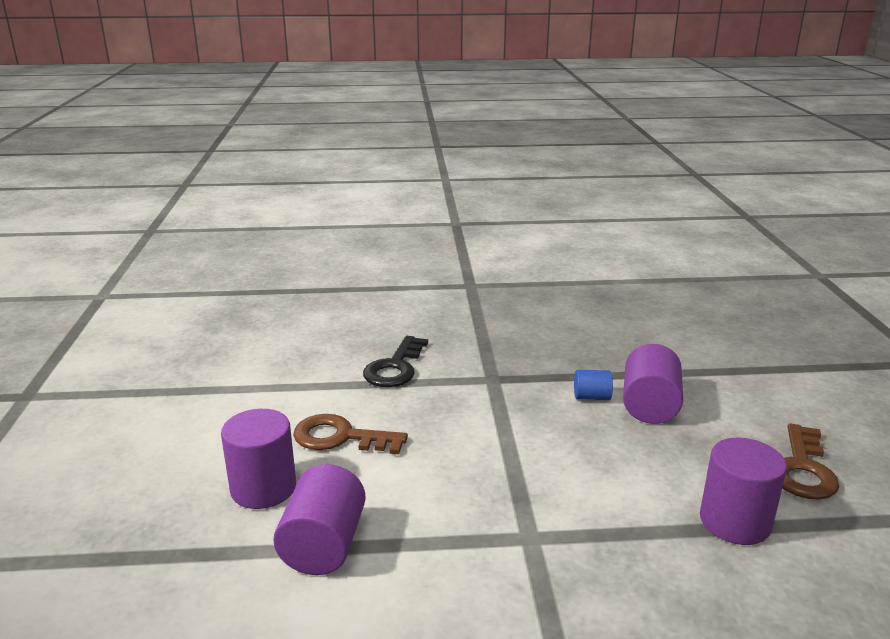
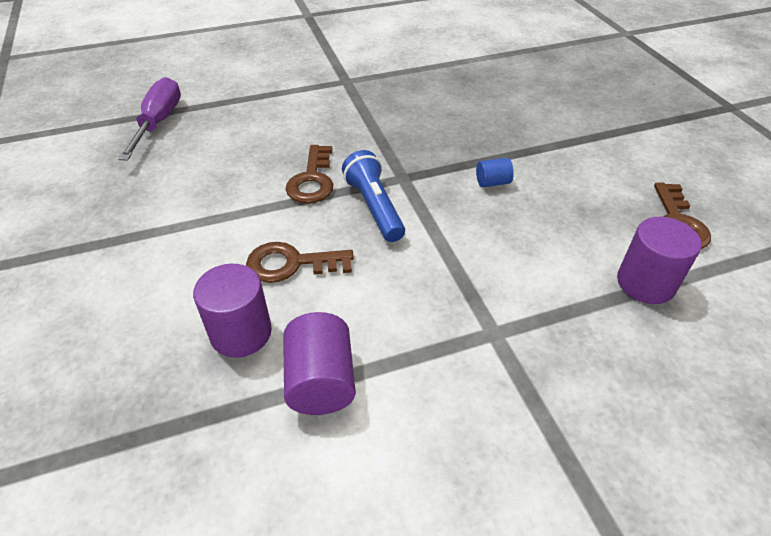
camera: 15 degrees left, 20 degrees up
black key [363,336,428,387] -> brown key [286,145,333,203]
purple cylinder [623,344,683,424] -> none
none -> purple screwdriver [118,77,181,161]
none -> blue flashlight [342,150,405,242]

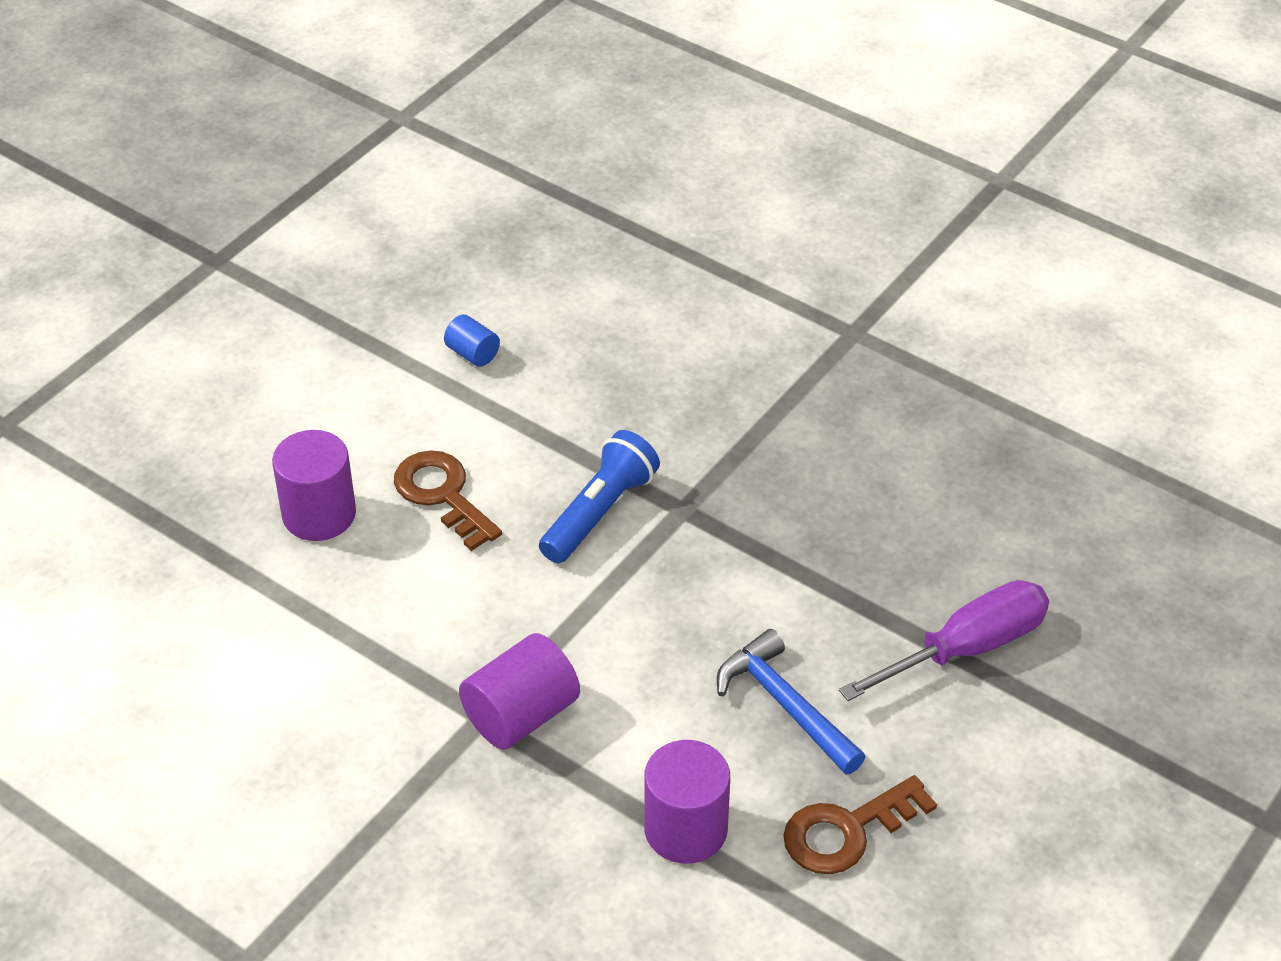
camera: 55 degrees right, 0 degrees up
purple screwdriver [118,77,181,161] -> purple screwdriver moved to [839,580,1049,701]
purple cylinder [283,312,356,415] -> purple cylinder moved to [459,633,580,750]
brown key [286,145,333,203] -> none
blue cylinder [476,158,514,187] -> blue cylinder moved to [444,314,500,367]
none -> blue hammer [717,629,866,775]

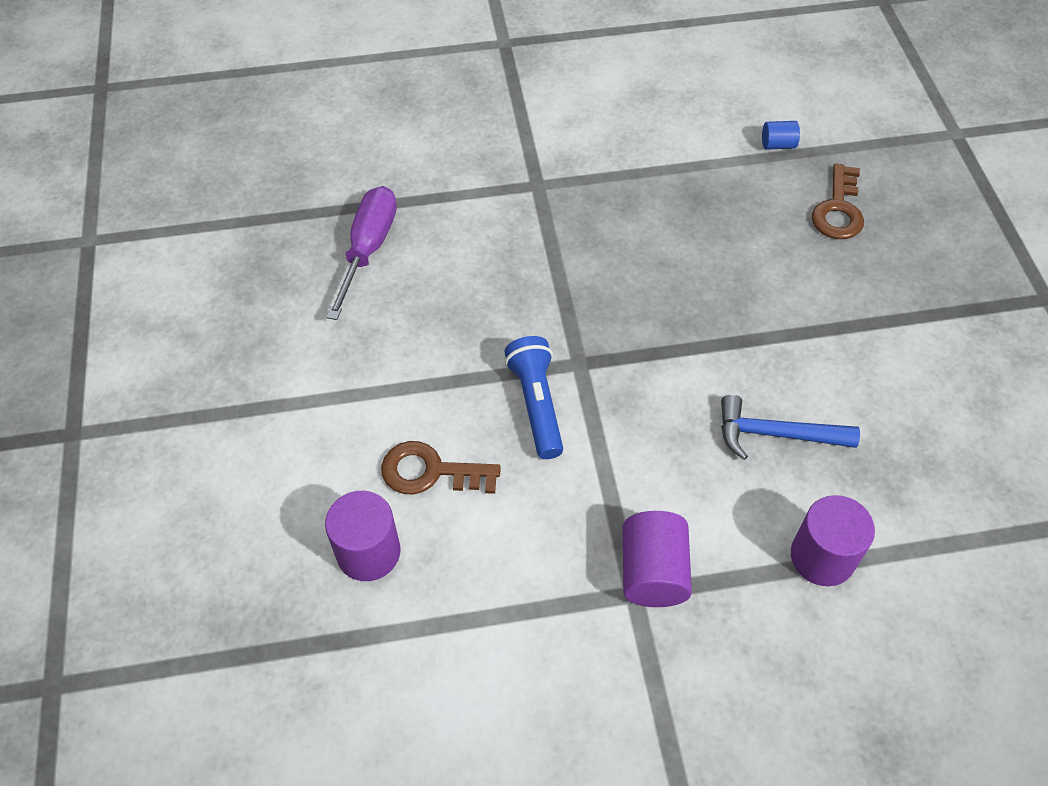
camera: 45 degrees left, 10 degrees up
blue cylinder [444,314,500,367] -> blue cylinder moved to [762,121,800,150]
brown key [783,775,937,874] -> brown key moved to [812,164,864,239]
purple screwdriver [839,580,1049,701] -> purple screwdriver moved to [326,186,397,320]

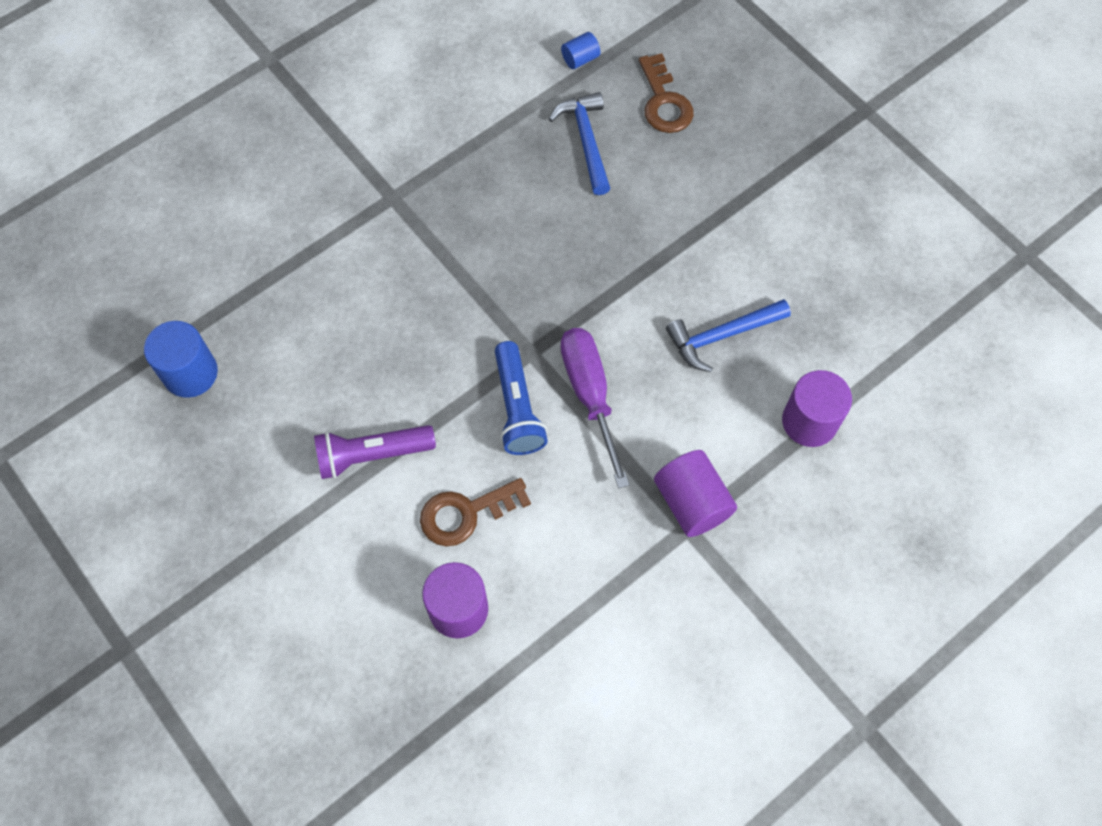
camera: 30 degrees left, 10 degrees up
purple screwdriver [326,186,397,320] -> purple screwdriver moved to [561,328,630,488]
blue flashlight [504,336,563,459] -> blue flashlight turned 150 degrees counterclockwise [495,341,548,455]
none -> blue cylinder [144,321,218,398]
none -> purple flashlight [314,425,436,479]
none -> blue hammer [549,92,611,195]

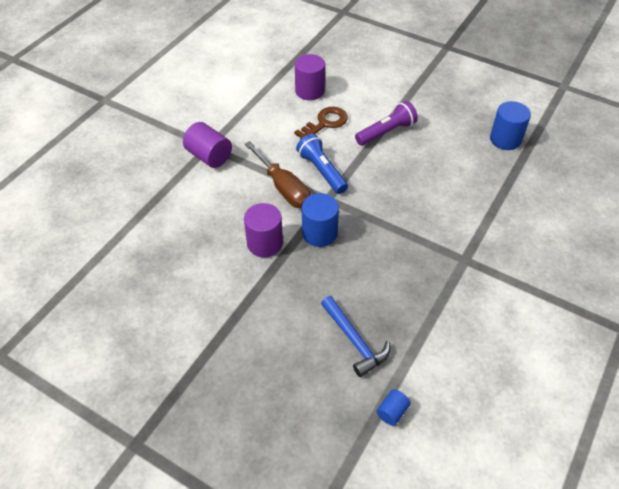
camera: 160 degrees right, 15 degrees down
purple screwdriver [561,328,630,488] -> brown screwdriver [245,141,311,208]
brown key [639,53,694,133] -> none
blue hammer [666,299,791,372] -> none
purple cylinder [782,370,852,447] -> purple cylinder moved to [244,203,283,257]
none -> blue cylinder [302,193,339,247]

